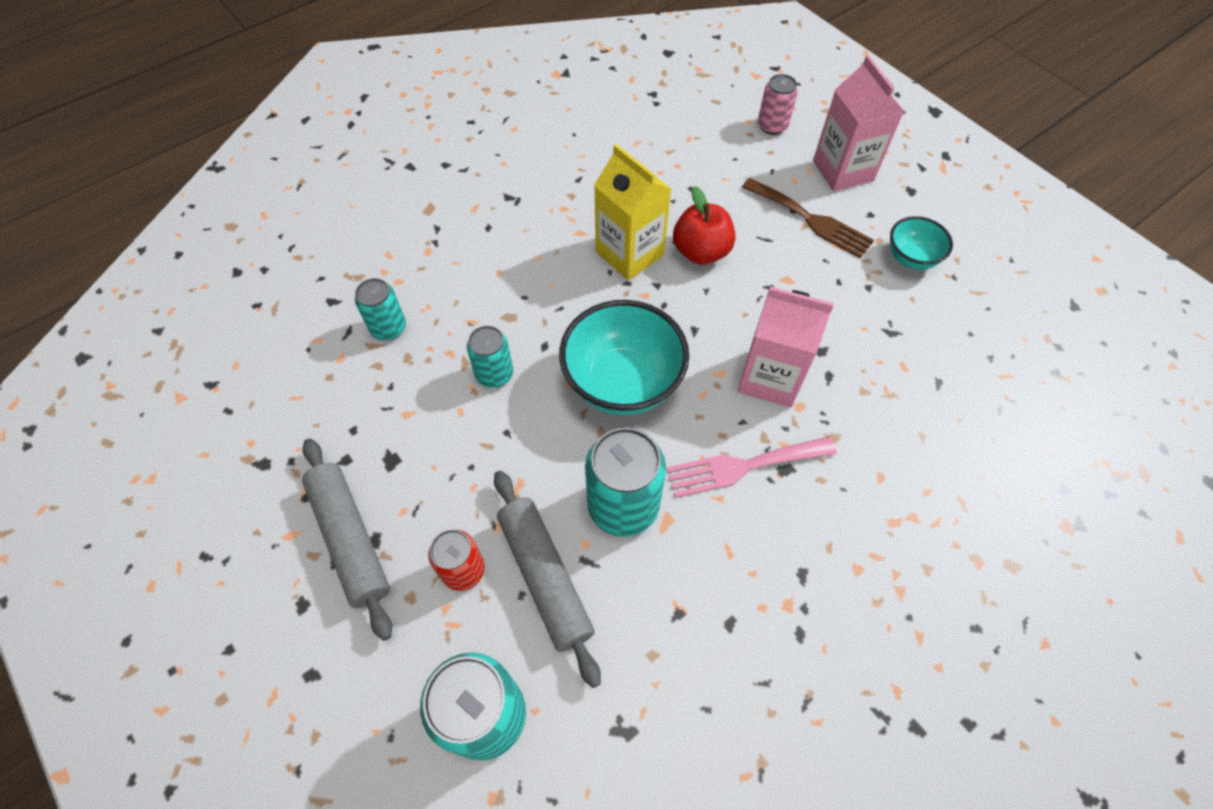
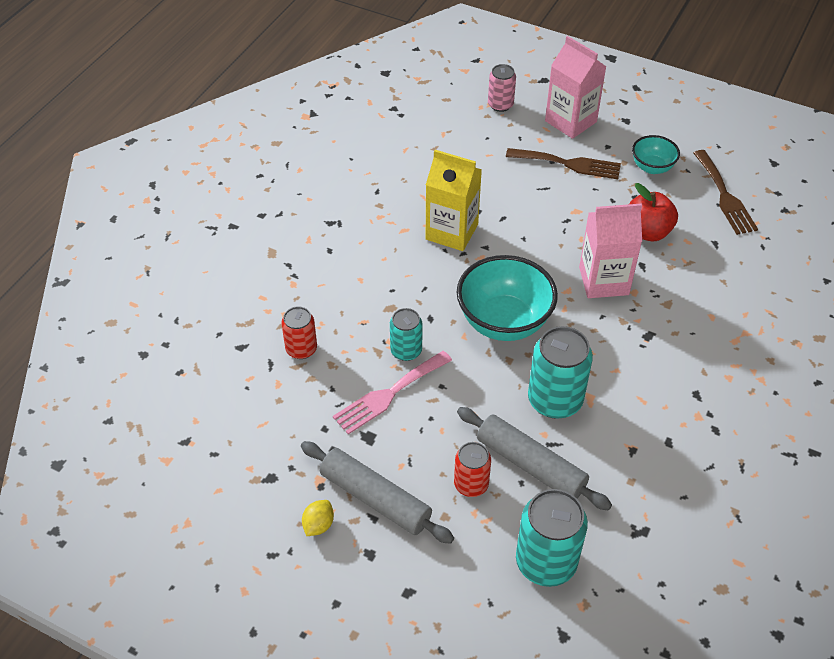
camera: 25 degrees left, 10 degrees down
turquoise can [355,278,406,340] -> red can [281,307,317,359]
pink fork [666,437,837,498] -> pink fork moved to [333,351,452,435]
red apple [673,186,736,265] -> red apple moved to [629,183,678,241]
none -> yellow lemon [302,500,334,536]
none -> brown fork [694,150,758,235]

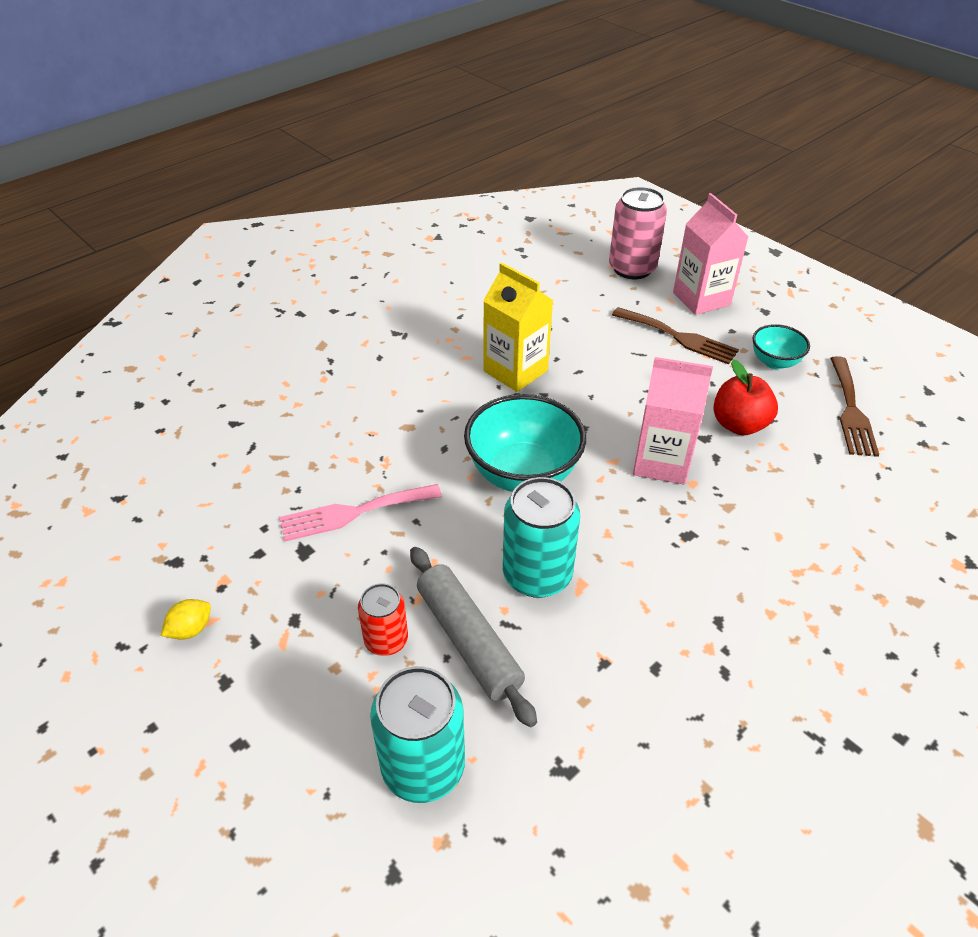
camera: 20 degrees right, 5 degrees down
red can [281,307,317,359] -> none
grey rolling pin [301,441,454,544] -> none
turquoise can [390,308,422,361] -> none
pink can [488,64,516,112] -> pink can [609,187,667,279], size x1.69

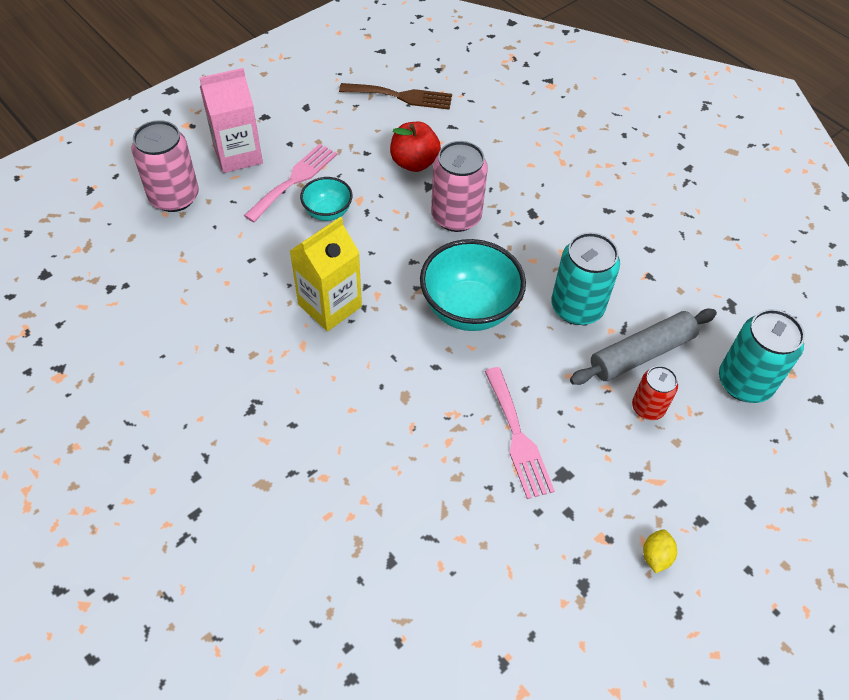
camera: 90 degrees left, 10 degrees up
yellow lemon [161,599,211,640] -> yellow lemon turned 60 degrees clockwise [643,529,677,573]
brown fork [612,307,739,365] -> pink fork [244,144,338,222]
pink carton [633,357,713,485] -> pink can [431,141,488,232]
turquoise bowl [752,324,810,369] -> turquoise bowl moved to [300,177,353,221]

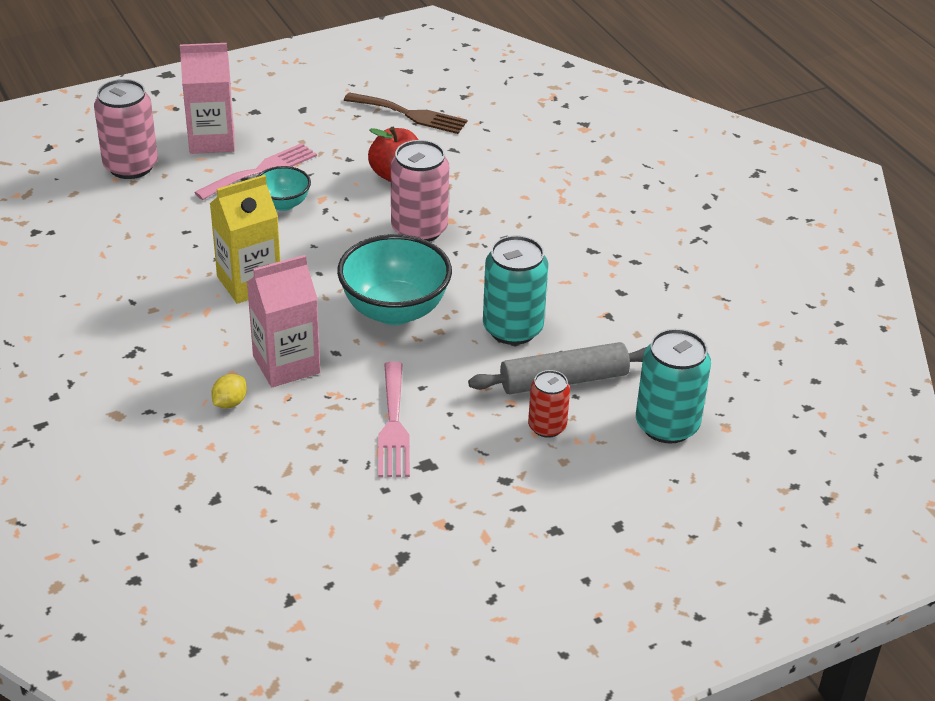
camera: 15 degrees right, 15 degrees down
yellow lemon [643,529,677,573] -> yellow lemon moved to [211,374,247,408]
none -> pink carton [247,255,320,387]

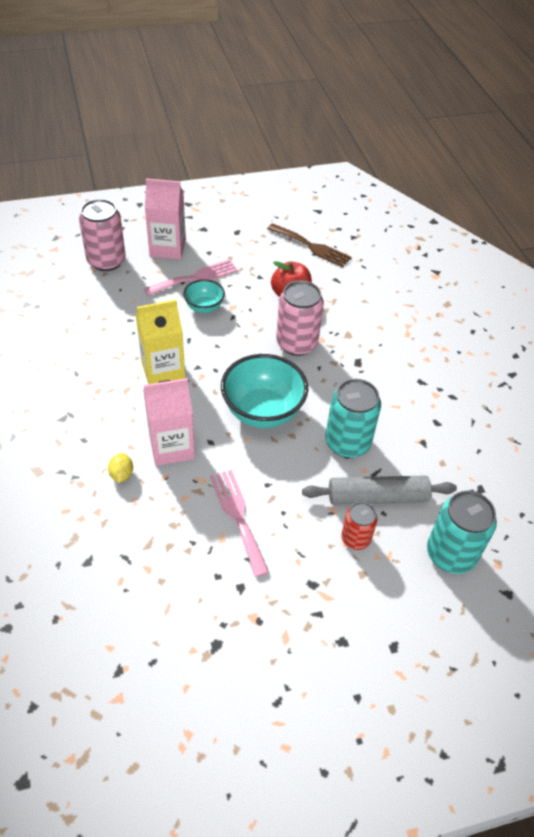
camera: 10 degrees right, 10 degrees up
yellow lemon [211,374,247,408] -> yellow lemon turned 45 degrees counterclockwise [108,453,133,483]
pink fork [378,361,410,477] -> pink fork turned 150 degrees clockwise [210,470,269,577]

